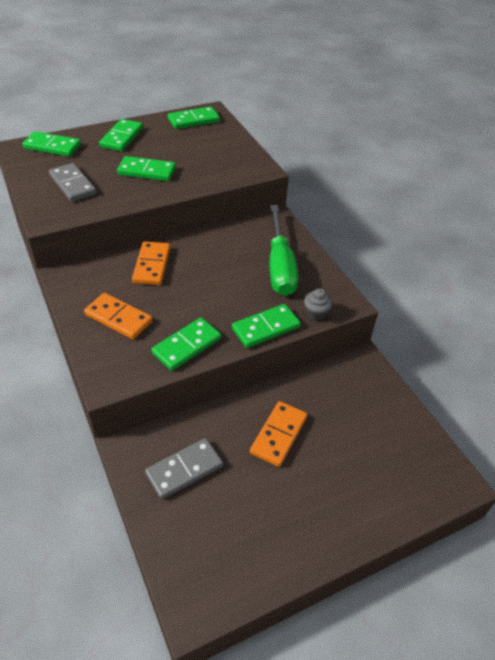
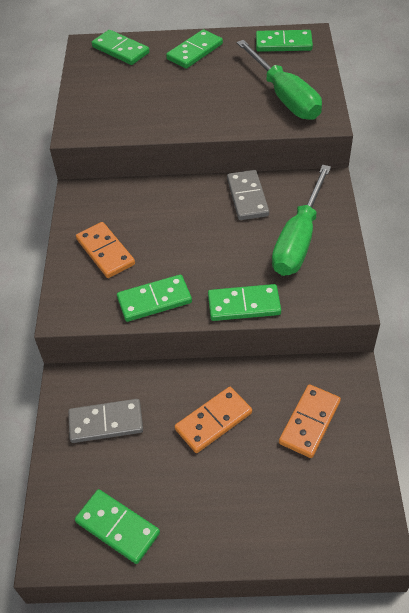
camera: 30 degrees right, 5 degrees up
grey domino [49,163,97,202] -> grey domino moved to [227,170,269,220]
green domino [117,156,176,181] -> green domino moved to [75,489,160,564]
orange domino [132,241,170,285] -> orange domino moved to [279,384,341,458]
grey cupcake [304,288,333,320] -> none
none -> green screwdriver [236,40,322,120]

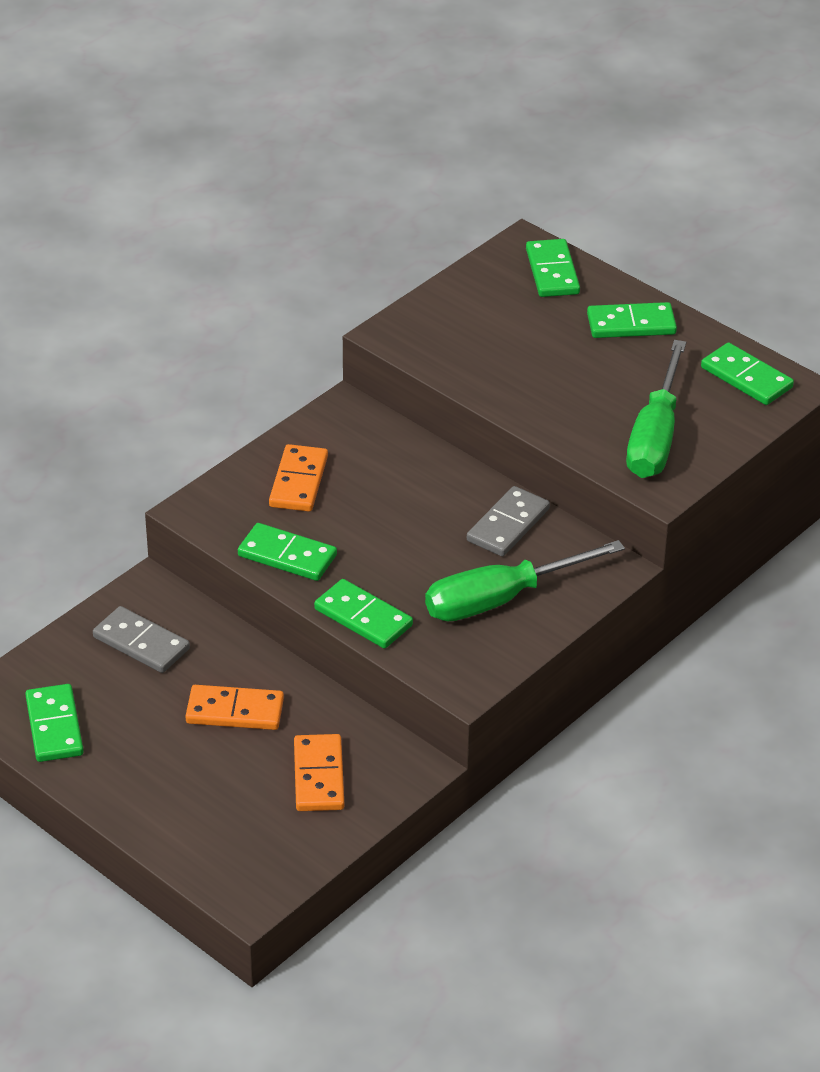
camera: 40 degrees right, 10 degrees down
orange domino [279,384,341,458] -> orange domino turned 75 degrees counterclockwise [294,734,344,811]

